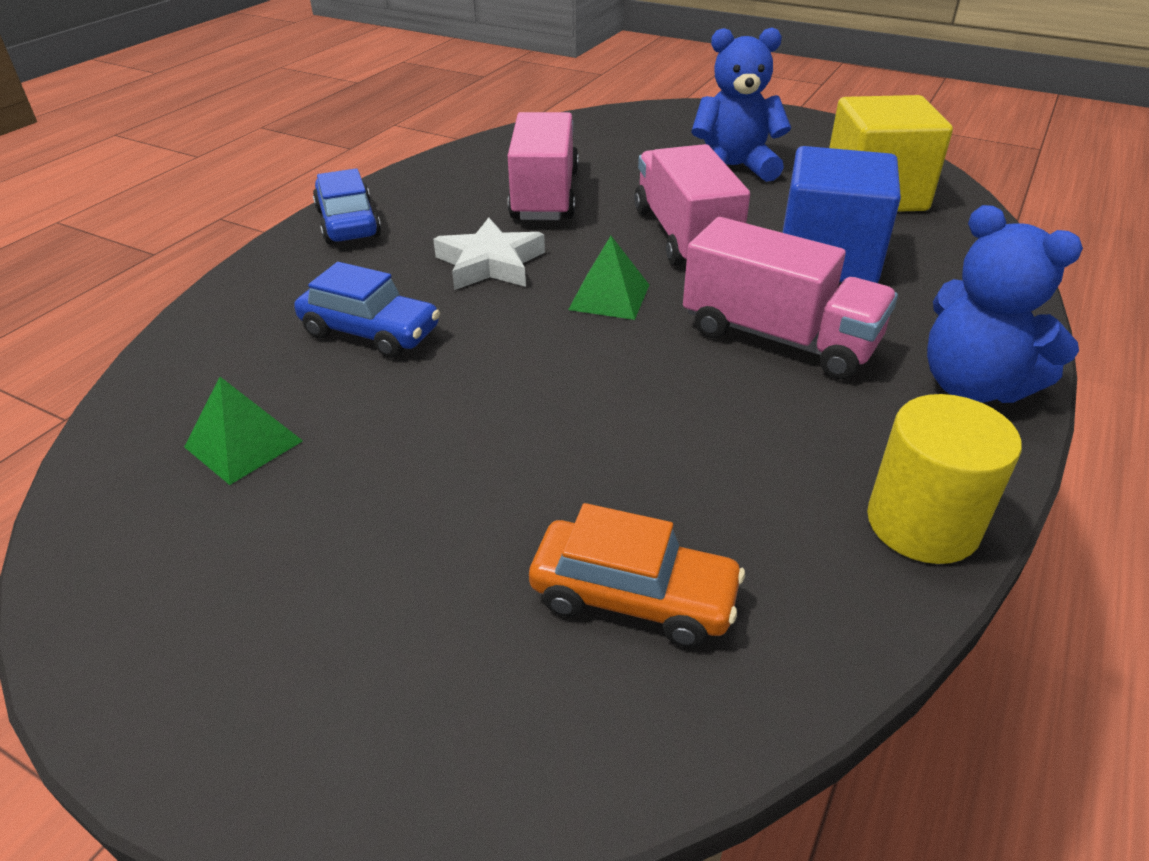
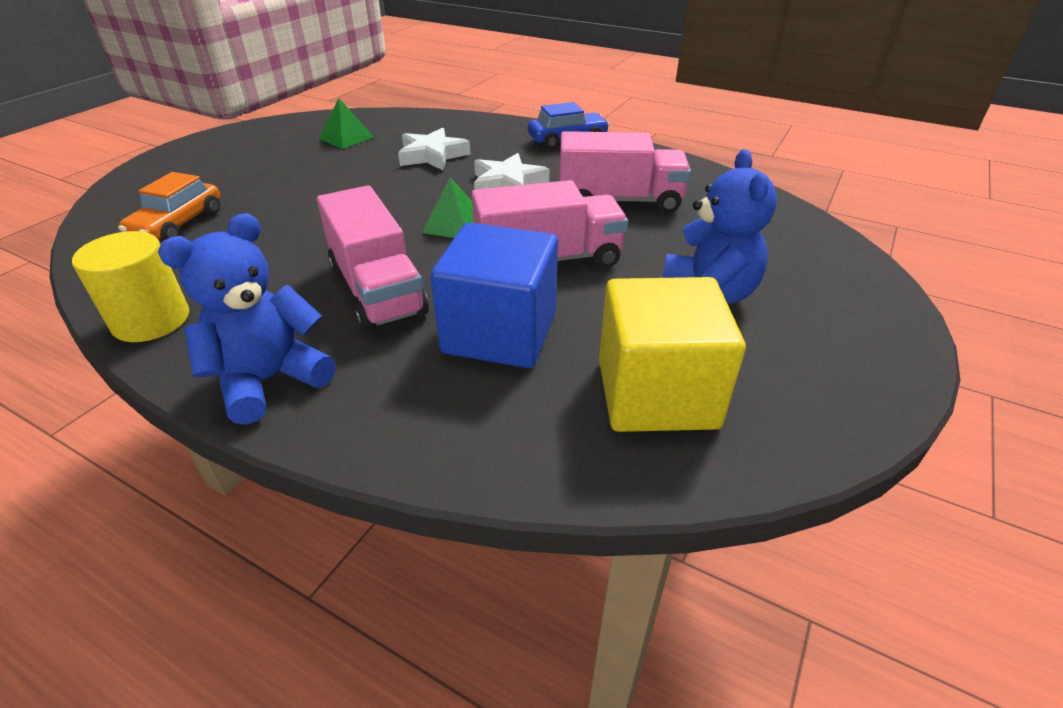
camera: 90 degrees right, 0 degrees up
blue car [294,262,440,358] -> white star [398,128,471,170]
pink truck [683,217,898,380] -> pink truck turned 60 degrees counterclockwise [317,185,429,331]

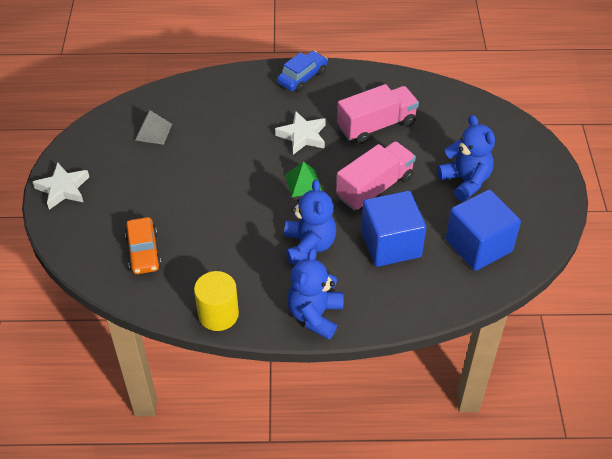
camera: 30 degrees left, 10 degrees up
pink truck [317,185,429,331] -> blue teddy bear [284,179,336,265]
green pyramid [319,98,374,149] -> grey pyramid [135,110,172,145]
white star [398,128,471,170] -> white star moved to [33,162,89,210]
yellow cube [599,277,746,432] -> blue cube [446,190,521,271]

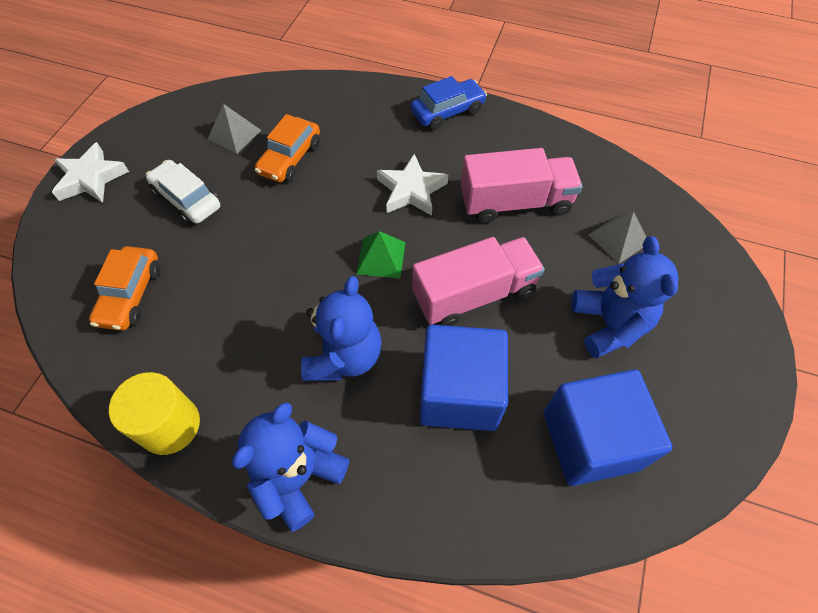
camera: 20 degrees right, 10 degrees up
none -> white car [146,160,220,225]
none -> orange car [255,114,320,182]
none -> grey pyramid [588,211,646,264]

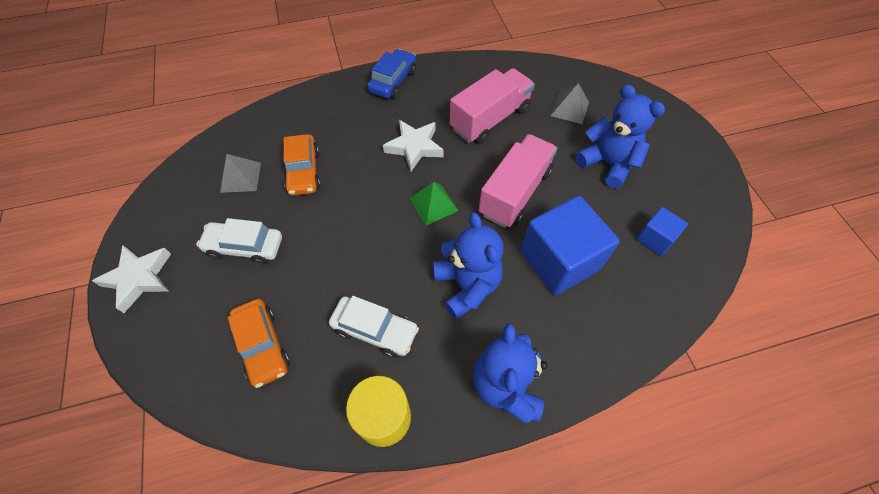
camera: 35 degrees left, 0 degrees up
blue cube [544,369,673,486] -> blue cube [636,207,688,256], size x0.51
none -> white car [329,296,419,358]

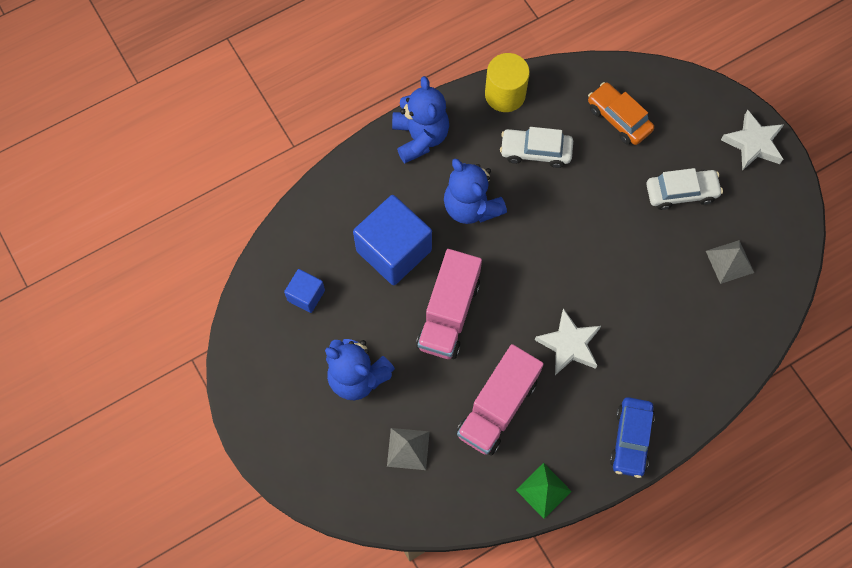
camera: 165 degrees right, 10 degrees up
orange car [284,134,321,196] -> none
green pyramid [409,182,459,226] -> green pyramid moved to [516,463,572,519]

